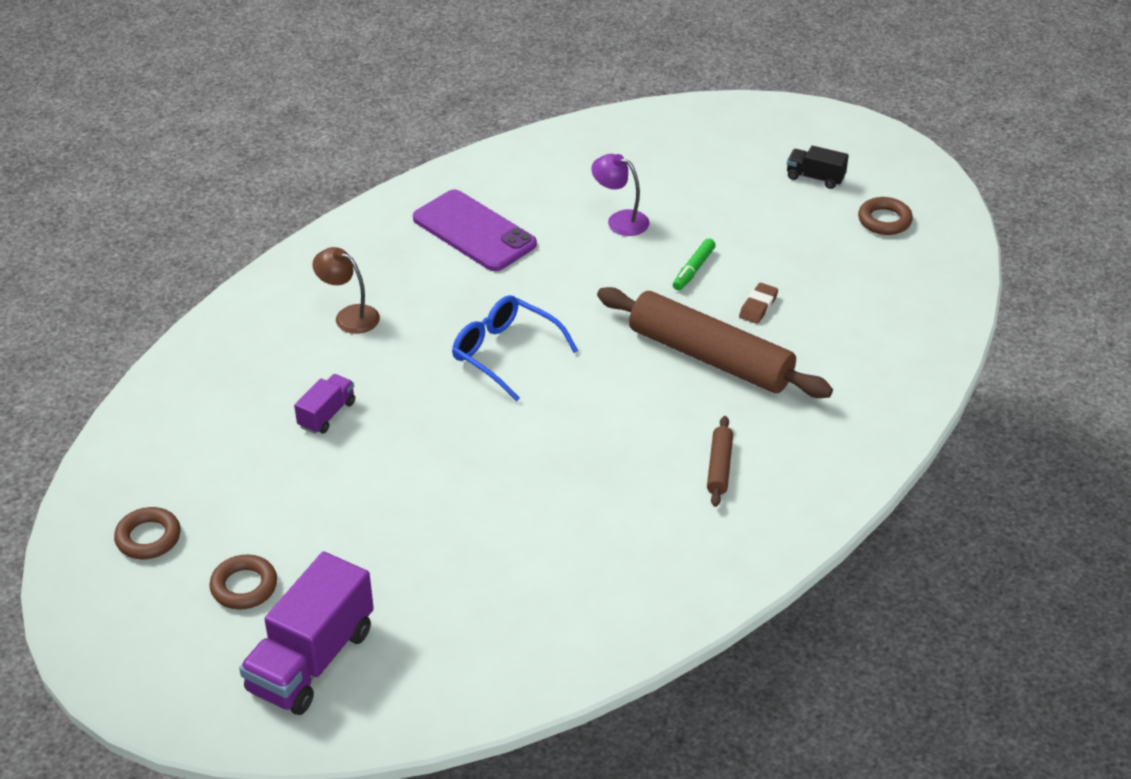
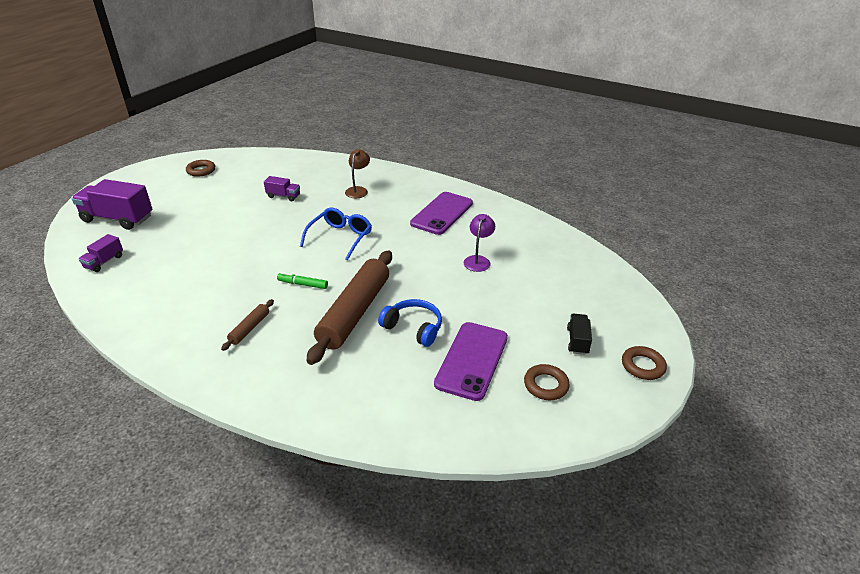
camera: 75 degrees right, 5 degrees down
brown ring [209,554,277,610] -> brown ring moved to [622,346,667,380]
green marker [673,238,716,291] -> green marker moved to [277,272,328,289]
brown rolling pin [707,416,733,507] -> brown rolling pin turned 60 degrees counterclockwise [221,299,274,351]
brown eraser [739,283,778,324] -> blue headphones [378,299,442,347]
none -> purple truck [79,234,123,272]
none -> purple phone [434,322,508,401]

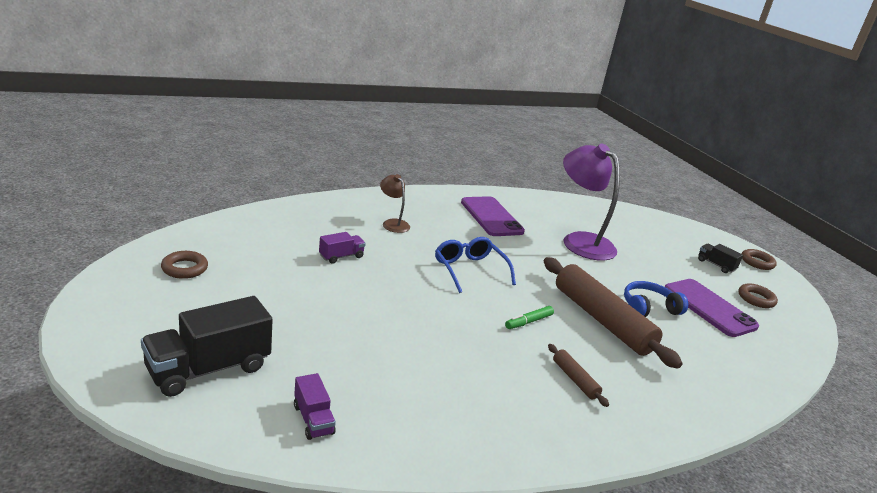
camera: 55 degrees left, 10 degrees down
purple truck [72,179,152,230] -> black truck [141,296,273,397]
purple lamp [464,214,495,272] -> purple lamp [563,144,620,261], size x2.03

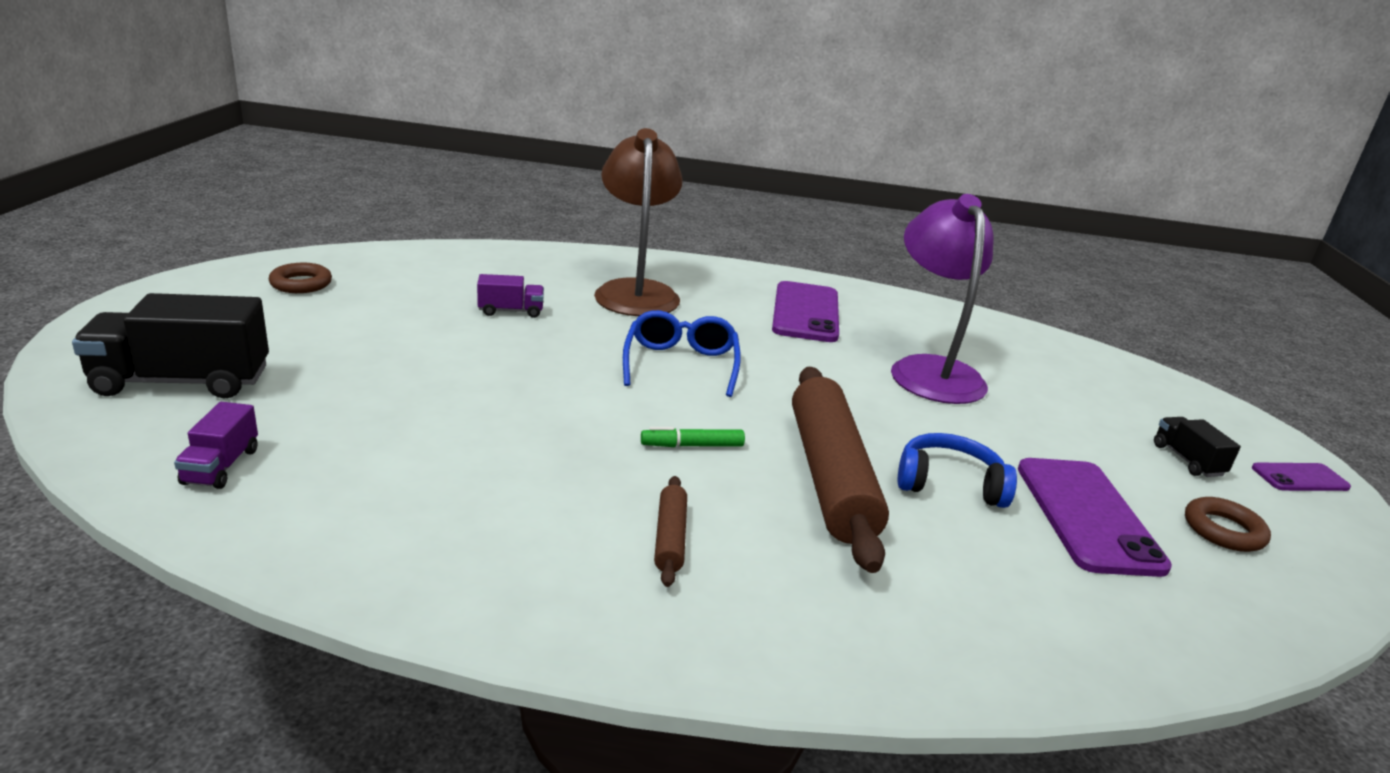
camera: 30 degrees right, 0 degrees up
brown lamp [380,174,410,233] -> brown lamp [594,128,683,316], size x2.03
brown ring [741,249,777,270] -> purple phone [1252,463,1351,491]

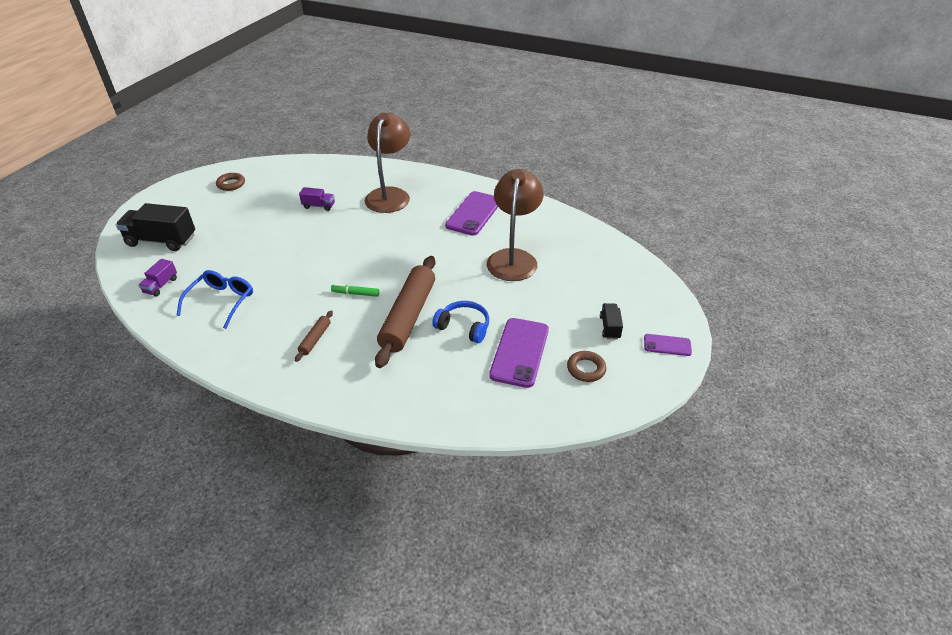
camera: 20 degrees right, 15 degrees up
blue glasses [623,310,741,397] -> blue glasses moved to [177,270,253,329]
purple lamp [891,194,993,404] -> brown lamp [487,169,544,281]

